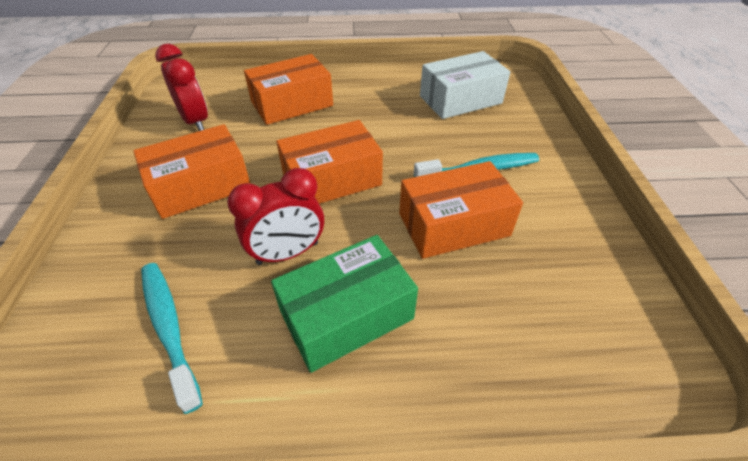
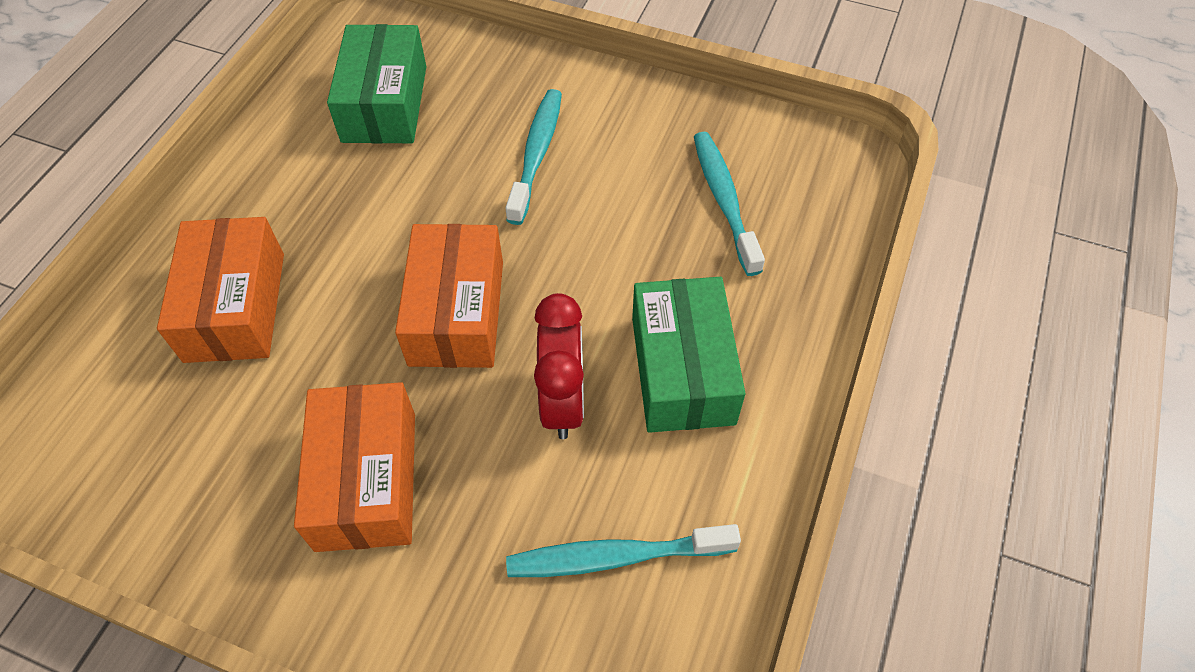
camera: 65 degrees left, 10 degrees up
red clock [155,44,208,131] -> none
orange box [399,161,523,259] -> none
white box [420,51,510,119] -> green box [327,24,426,144]
none -> turquoise toothbrush [694,132,765,276]

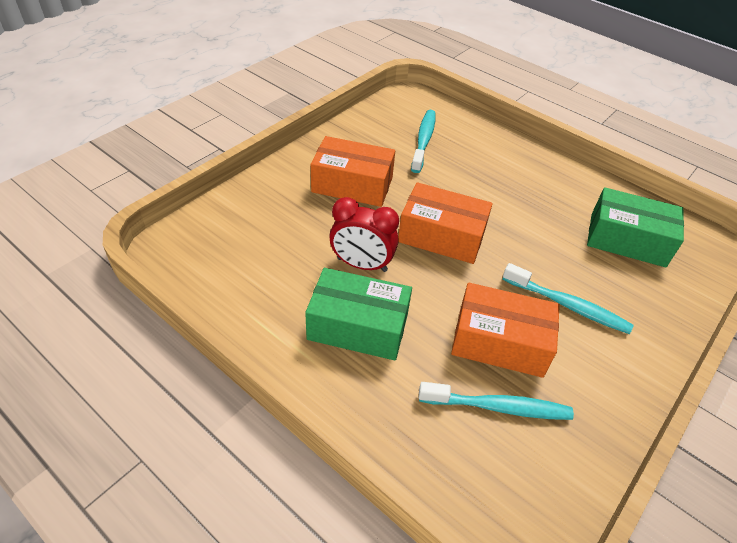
camera: 105 degrees right, 10 degrees down
orange box [157,217,284,363] -> orange box moved to [451,283,560,378]
turquoise toothbrush [506,524,741,577] -> turquoise toothbrush moved to [411,110,436,173]

